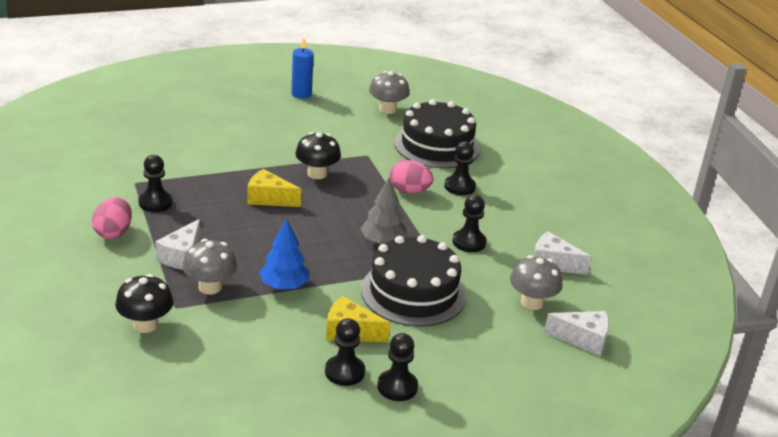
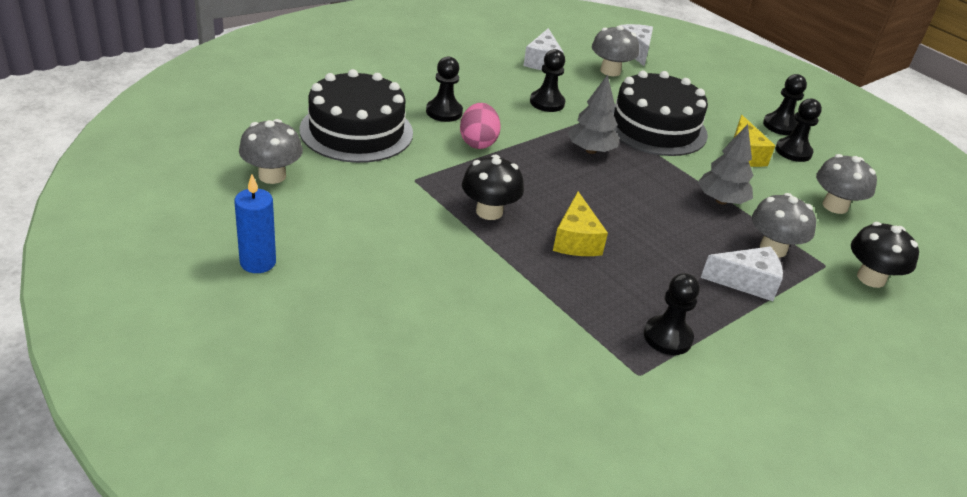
camera: 110 degrees left, 5 degrees up
pink egg [92,197,132,239] -> none
blue tree [259,218,310,290] -> grey tree [698,124,754,205]
none -> grey mushroom [816,154,877,214]

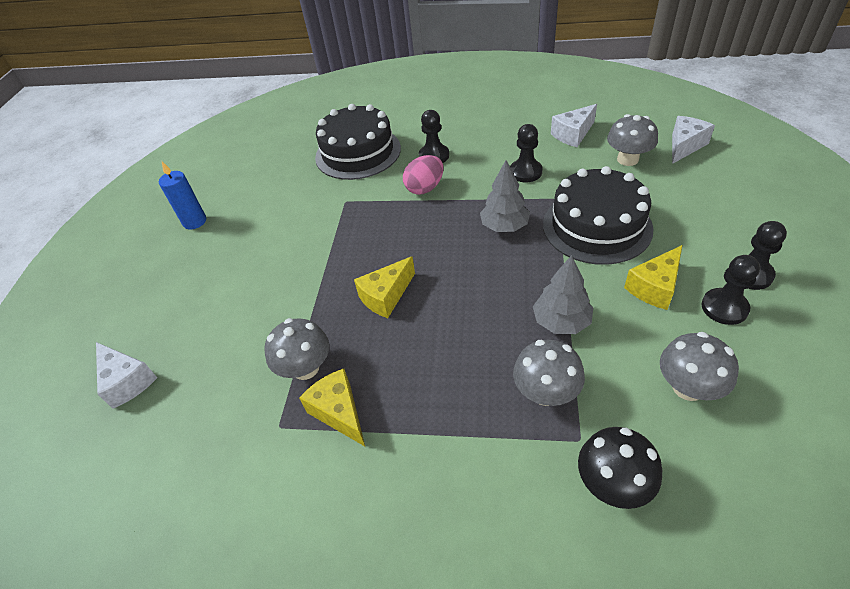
camera: 55 degrees right, 10 degrees up
grey mushroom [239,119,303,184] -> grey mushroom moved to [264,318,329,380]
black mushroom [462,155,524,220] -> none
black pawn [644,273,700,355] -> yellow cheese [299,369,365,446]
white cheese [701,246,783,301] -> white cheese moved to [96,342,157,409]

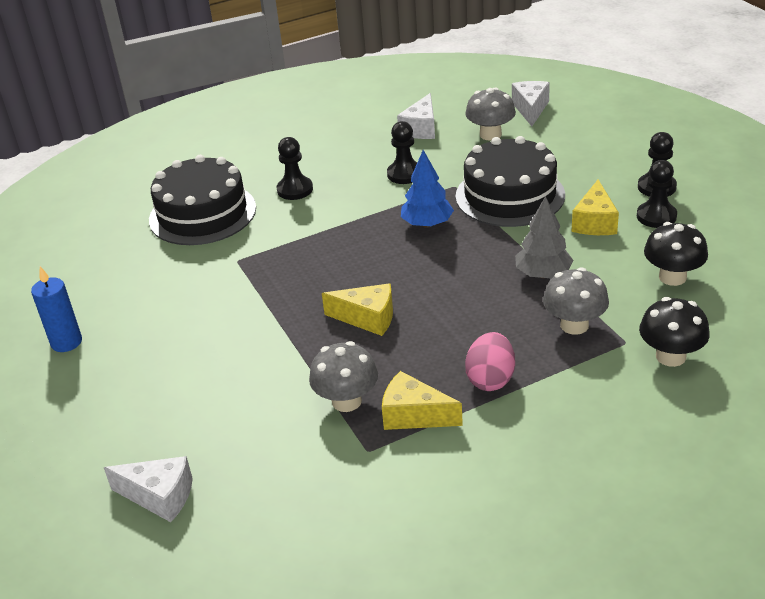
camera: 35 degrees left, 10 degrees down
yellow cheese [354,256,415,318] -> yellow cheese turned 90 degrees counterclockwise [322,283,393,336]
pink egg [403,155,443,195] -> pink egg moved to [465,332,515,391]
grey tree [480,160,530,232] -> blue tree [401,150,454,228]
grey mushroom [660,332,739,401] -> black mushroom [644,222,708,286]

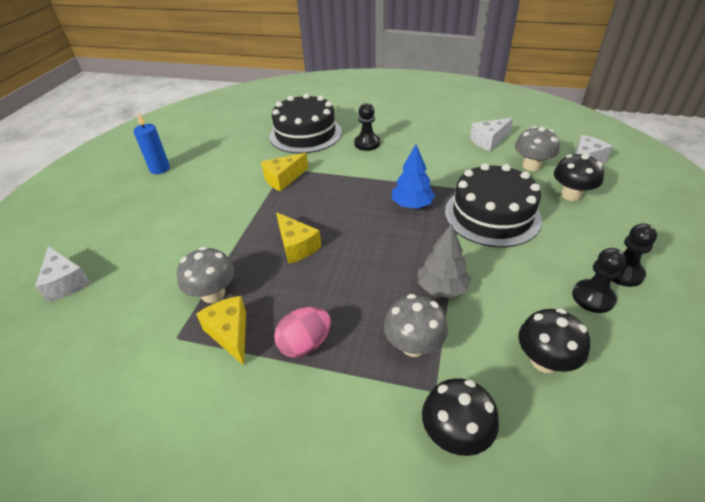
camera: 40 degrees right, 5 degrees up
black pawn [387,121,417,184] -> none
yellow cheese [572,180,619,235] -> yellow cheese moved to [261,153,308,192]
none -> black mushroom [554,153,604,201]

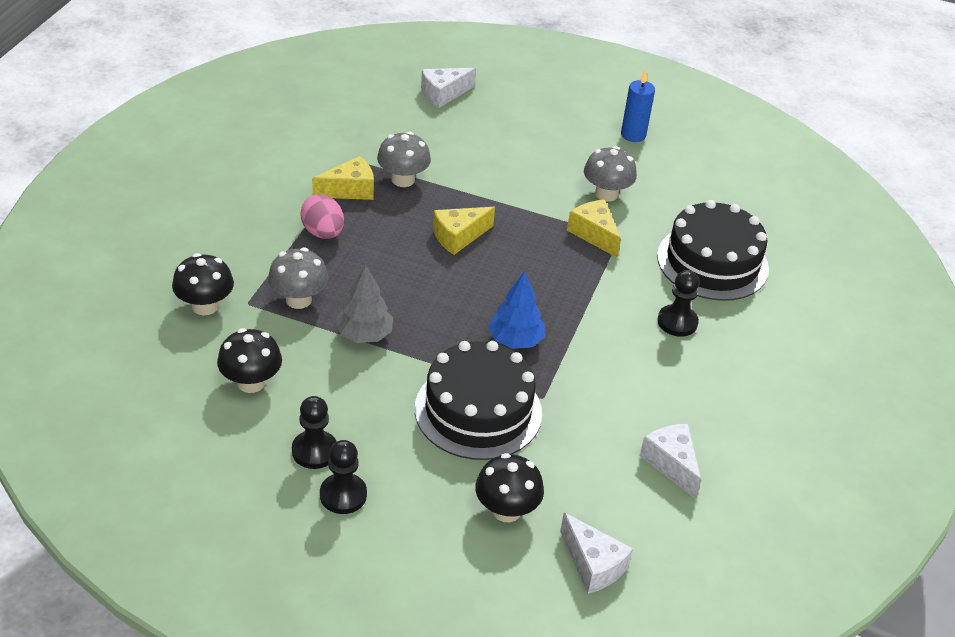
camera: 90 degrees right, 0 degrees up
grey mushroom [515,126,560,171] -> grey mushroom moved to [584,146,637,202]

